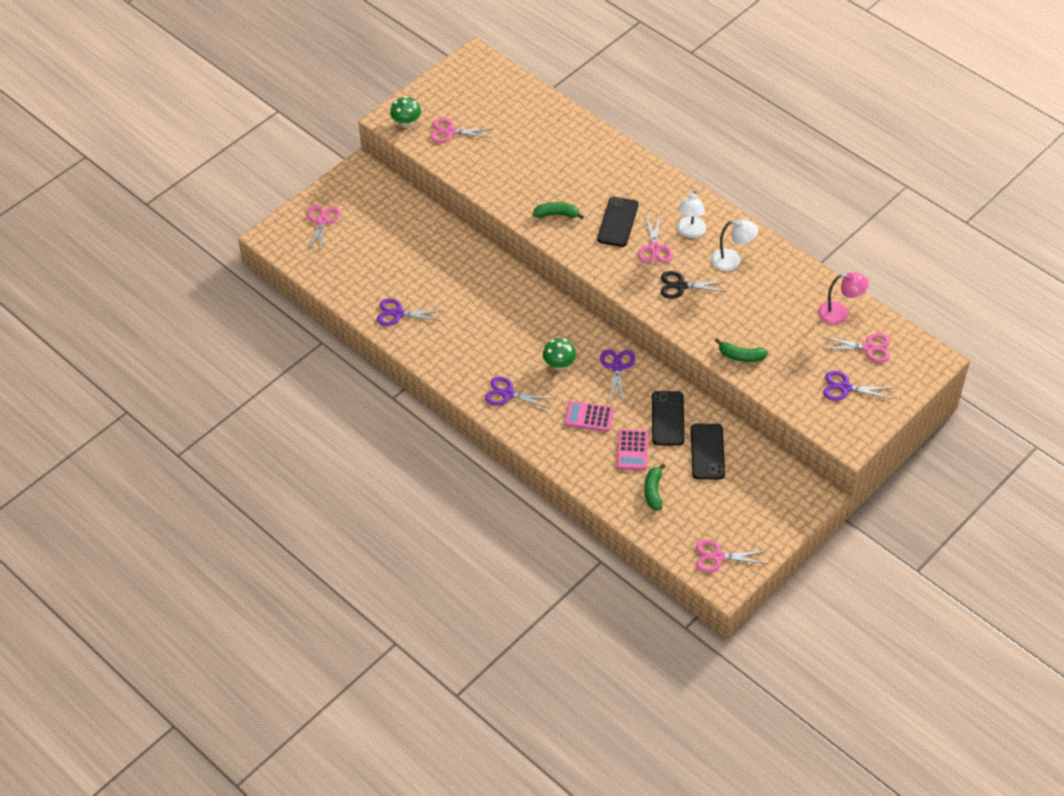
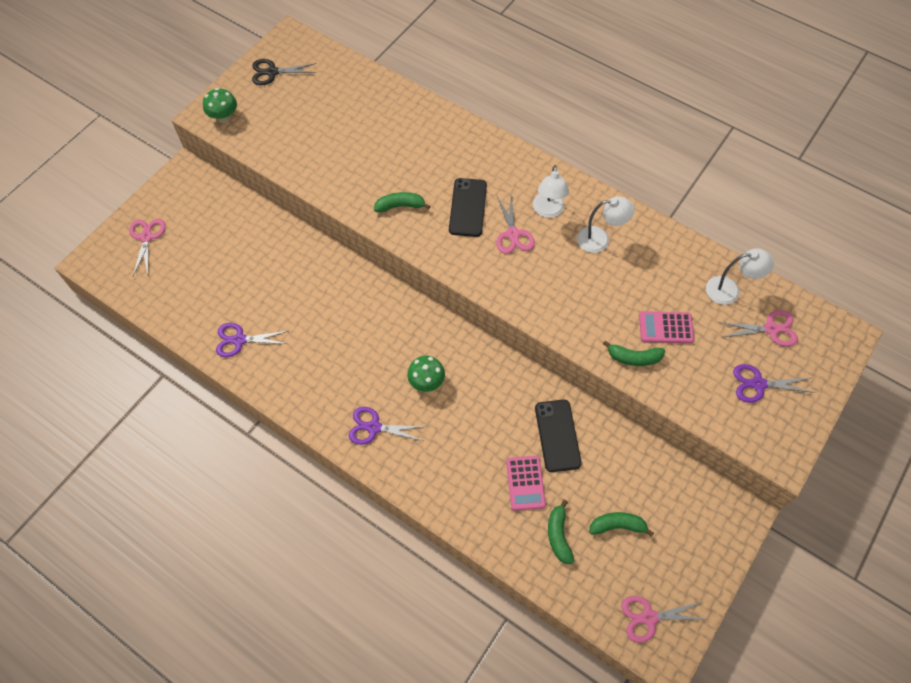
camera: 10 degrees left, 10 degrees up
pink scissors [430,118,492,143] -> none
pink calculator [564,401,614,432] -> pink calculator moved to [639,311,694,343]
purple scissors [600,349,635,403] -> none
black scissors [661,271,727,299] -> black scissors moved to [252,59,316,85]
black phone [691,424,725,479] -> none
pink lamp [818,272,869,325] -> white lamp [706,248,774,305]
none -> green banana [589,512,654,537]

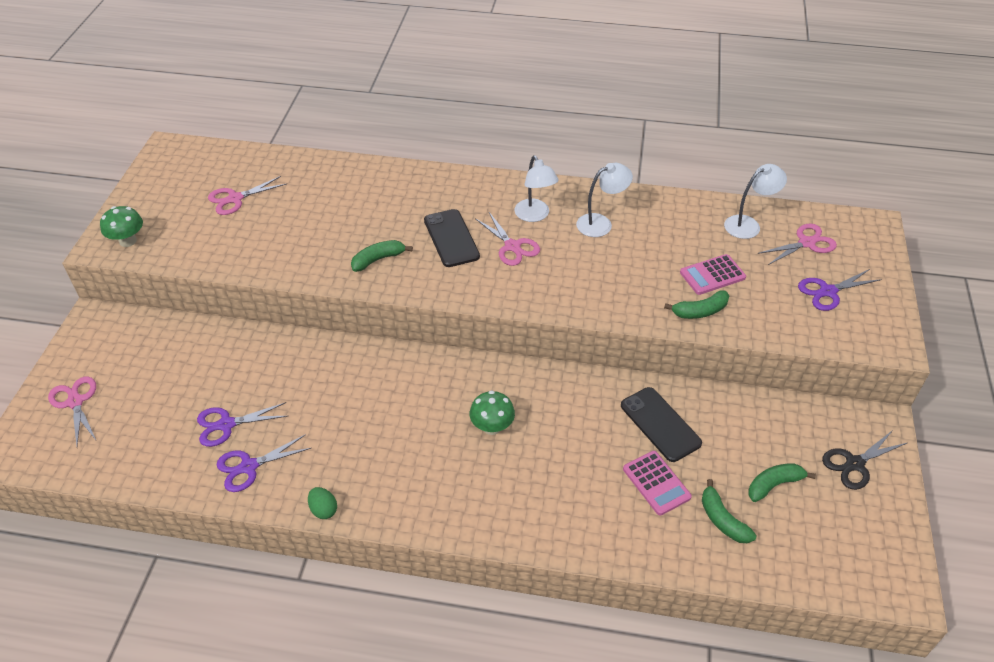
camera: 25 degrees left, 15 degrees down
black scissors [252,59,316,85] -> black scissors moved to [822,430,907,490]
purple scissors [349,407,427,445] -> purple scissors moved to [197,402,288,447]
pink scissors [621,596,709,643] -> pink scissors moved to [208,176,286,215]
none -> green egg [308,487,337,519]

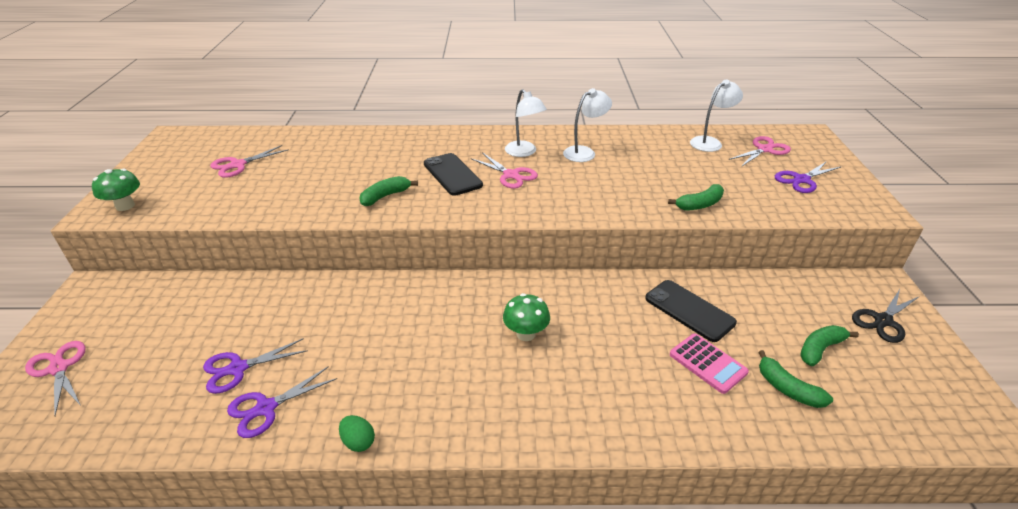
camera: 10 degrees left, 10 degrees down
pink calculator [680,254,746,295] -> none

